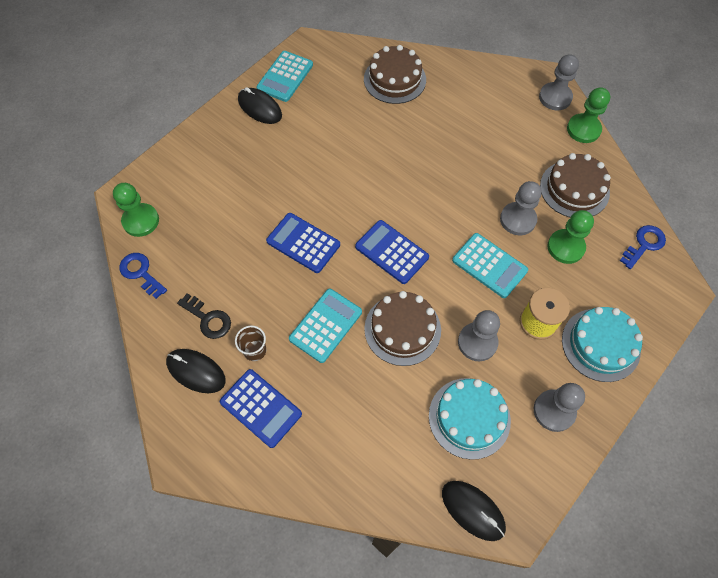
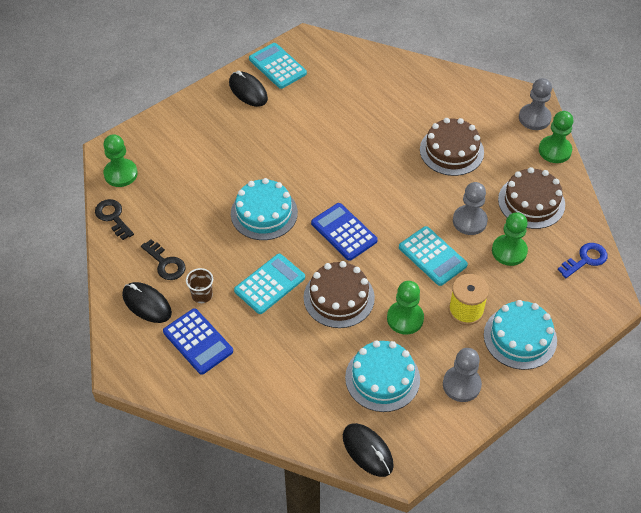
camera: 10 degrees right, 10 degrees down
blue key [119,253,167,299] -> black key [95,199,134,240]
turquoise calculator [256,51,313,102] -> turquoise calculator turned 105 degrees clockwise [249,43,307,89]
blue calculator [266,213,340,273] -> turquoise cake [231,178,298,240]
brown cake [364,45,426,104] -> brown cake moved to [420,118,484,176]
grey pawn [458,310,500,361] -> green pawn [387,281,424,335]

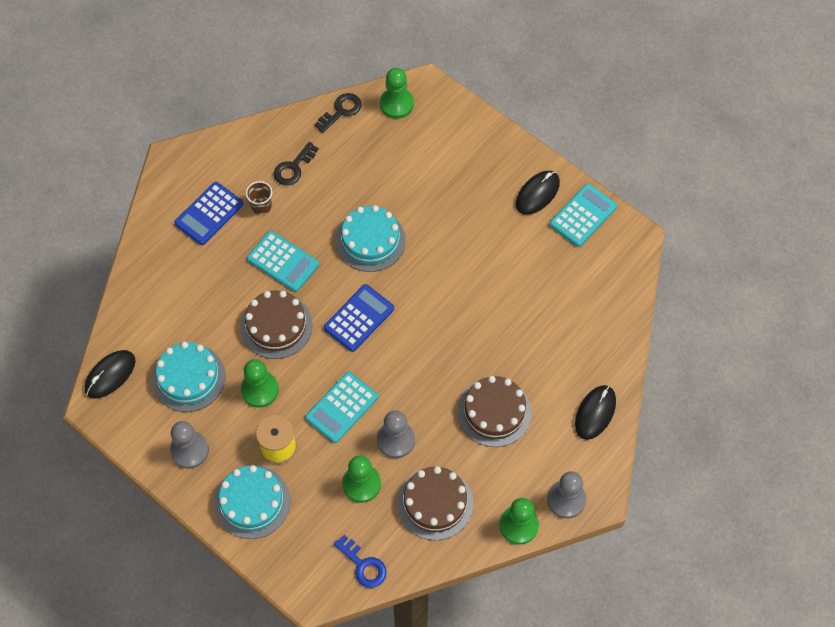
camera: 80 degrees right, 10 degrees up
black mouse [122,282,172,323] -> black mouse moved to [575,385,616,440]

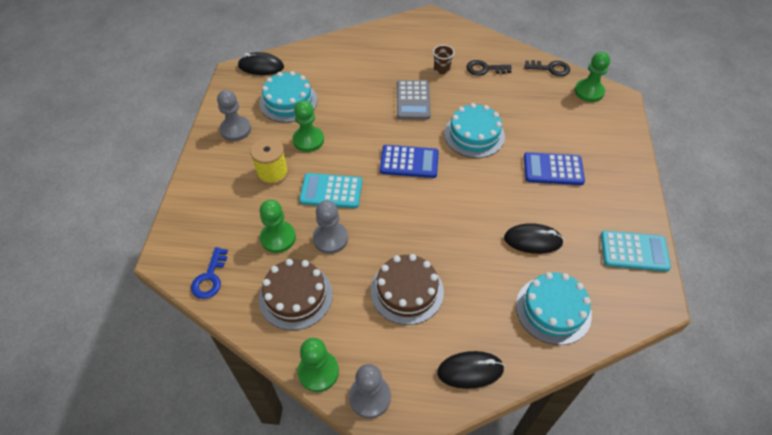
camera: 55 degrees right, 10 degrees down
blue calculator [174,182,244,245] -> blue calculator moved to [524,152,585,185]
turquoise cake [214,465,290,539] -> turquoise cake moved to [516,272,592,345]
brown cake [241,290,313,359] -> none
turquoise calculator [247,231,319,292] -> grey calculator [397,80,431,119]
black mouse [516,171,560,215] -> black mouse moved to [504,223,564,254]

